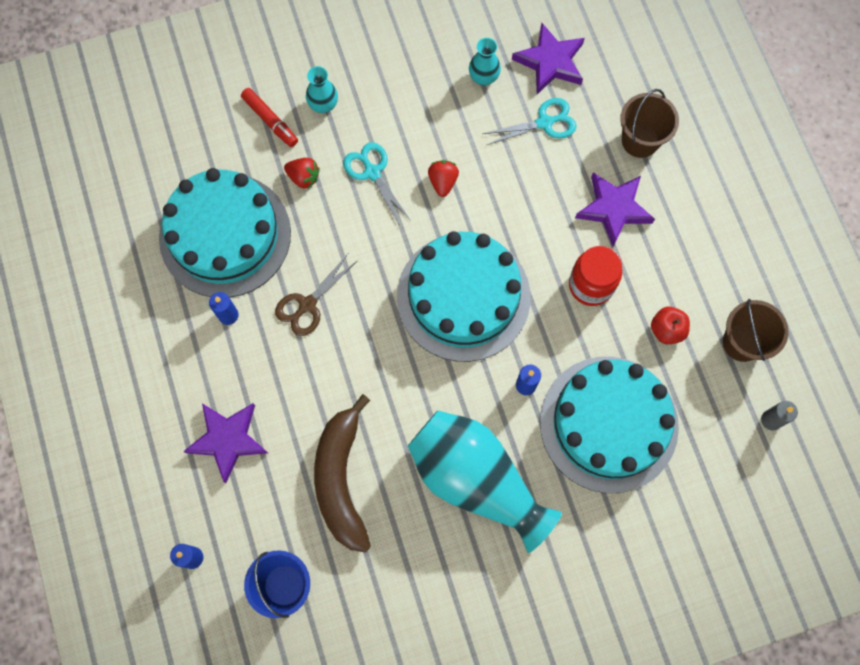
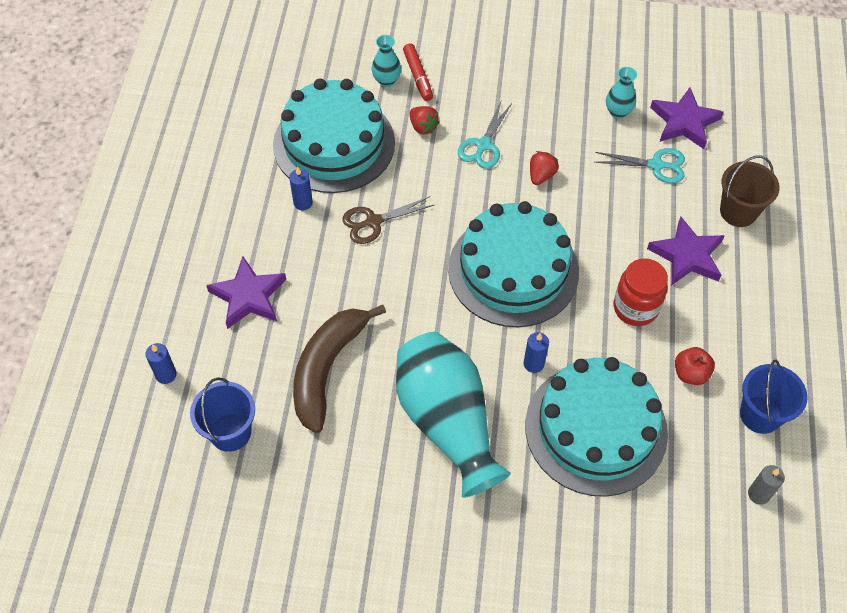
camera: 25 degrees right, 15 degrees down
turquoise vase [306,66,338,113] -> turquoise vase moved to [372,35,401,87]
turquoise scissors [343,142,411,226] -> turquoise scissors turned 150 degrees counterclockwise [458,102,512,169]
brown bucket [723,299,789,362] -> blue bucket [740,360,807,434]

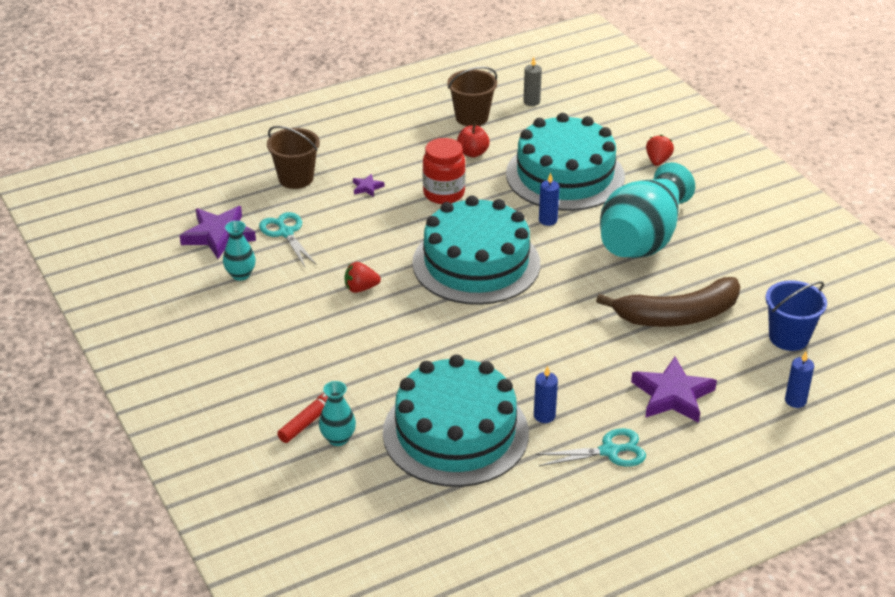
camera: 125 degrees left, 20 degrees down
brown scissors [342,196,434,244] -> none
red strawberry [409,106,440,134] -> red strawberry moved to [646,135,674,166]
turquoise scissors [458,102,512,169] -> turquoise scissors moved to [536,428,646,467]
purple star [647,217,725,286] -> purple star [353,174,385,197], size x0.46
blue bucket [740,360,807,434] -> brown bucket [448,66,497,126]

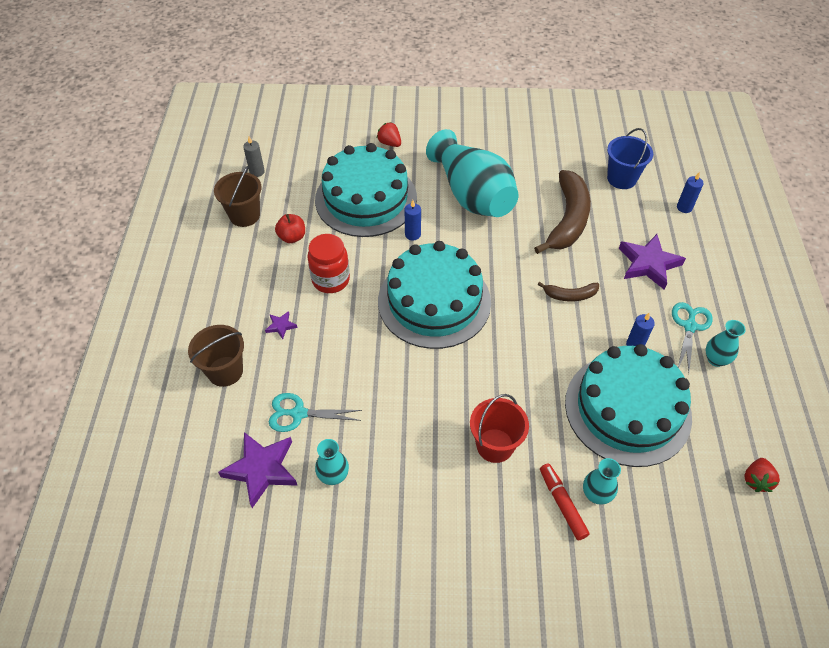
camera: 60 degrees left, 15 degrees up
red strawberry [345,262,381,293] -> red strawberry moved to [744,458,780,492]
none -> red bucket [470,394,529,463]
none -> brown banana [538,282,599,301]
none -> turquoise vase [705,320,746,367]

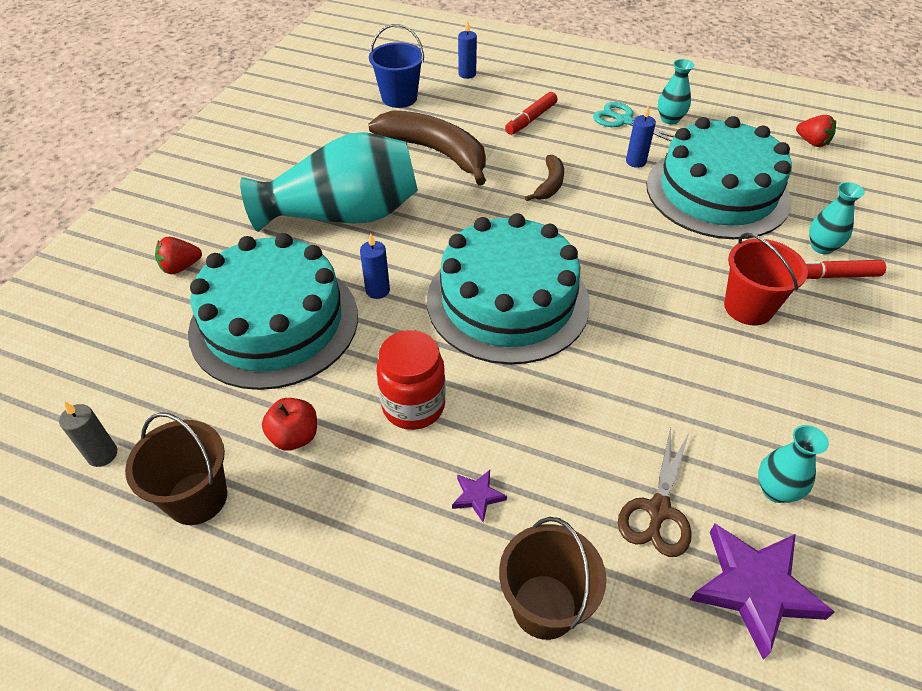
camera: 70 degrees left, 5 degrees down
turquoise scissors [269,393,362,432] -> brown scissors [618,428,692,557]
purple star [619,234,686,290] -> red marker [505,92,558,135]

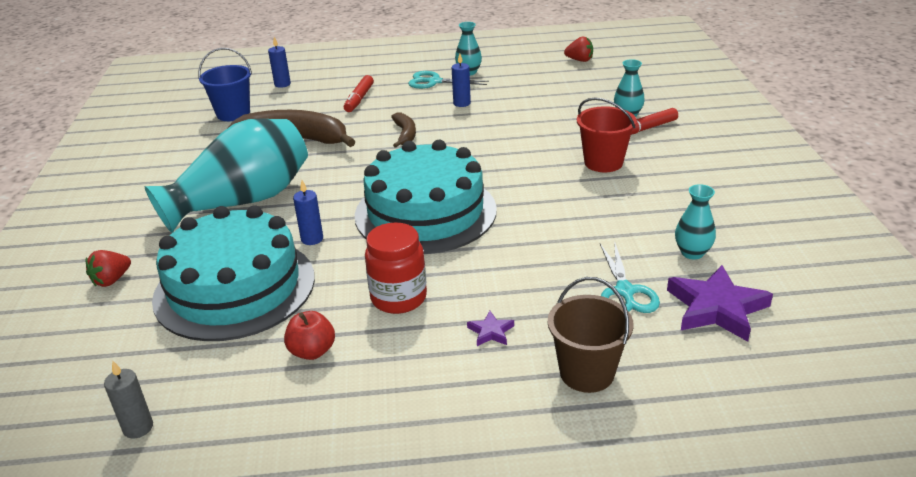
camera: 25 degrees left, 15 degrees down
brown bucket [125,412,227,525] -> none
brown scissors [618,428,692,557] -> turquoise scissors [600,240,660,313]
turquoise cake [646,116,792,239] -> none

